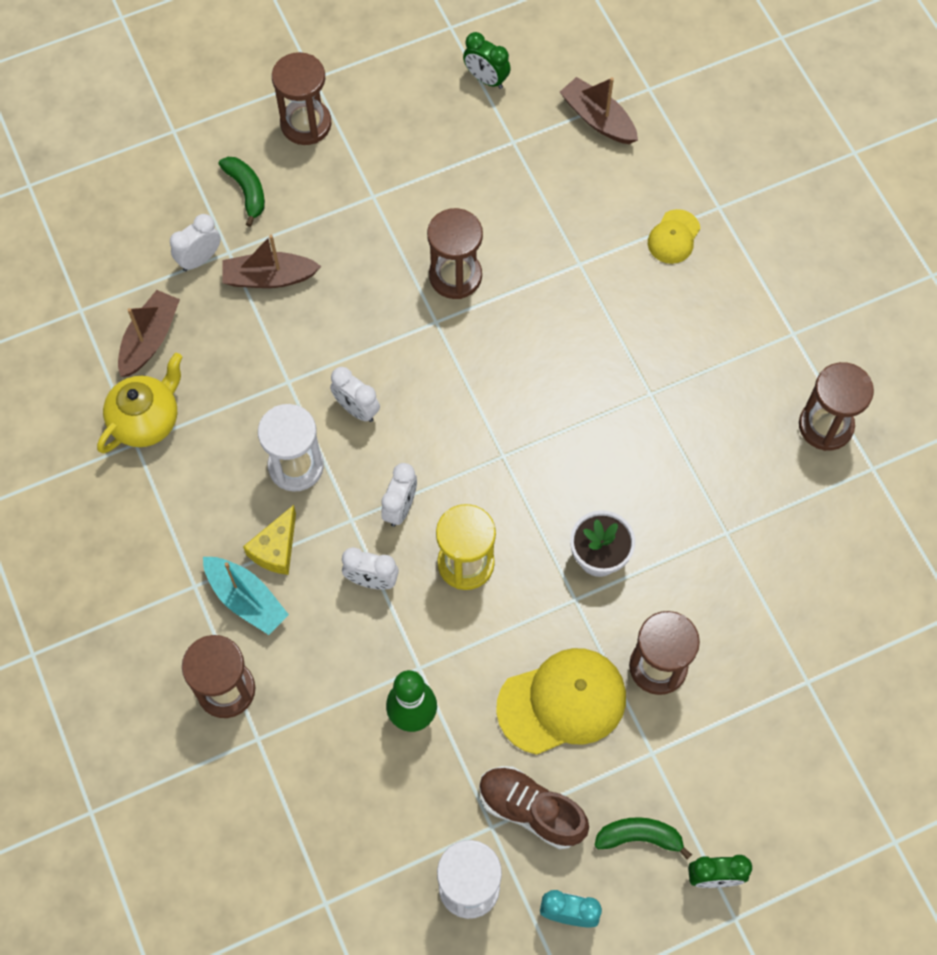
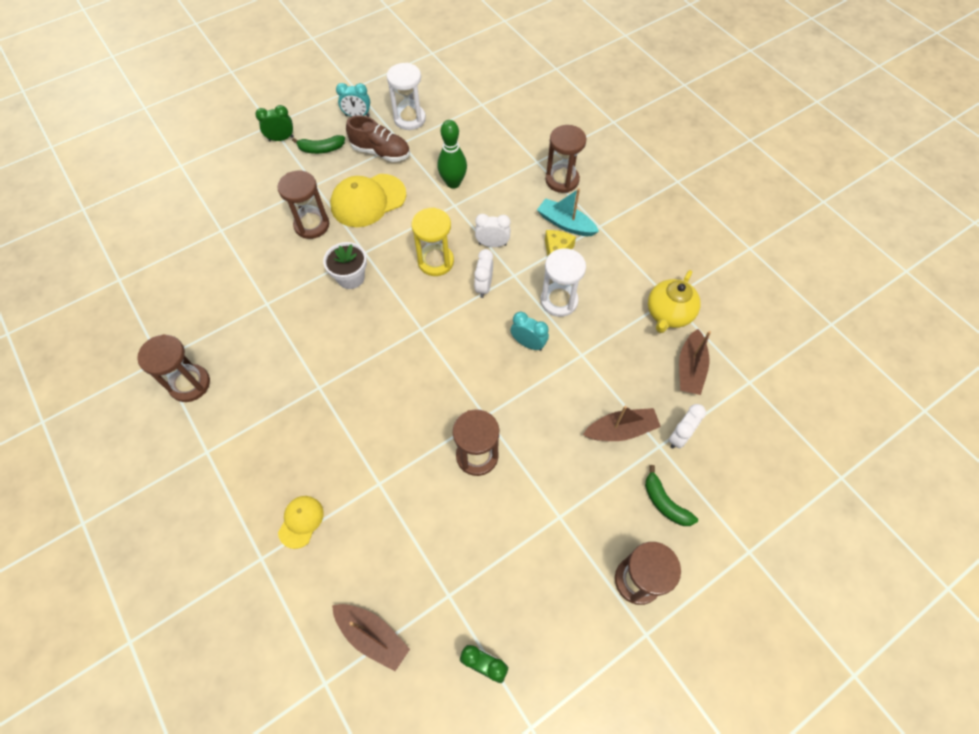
camera: 170 degrees right, 5 degrees down
white clock [330,367,380,422] -> turquoise clock [511,312,549,351]

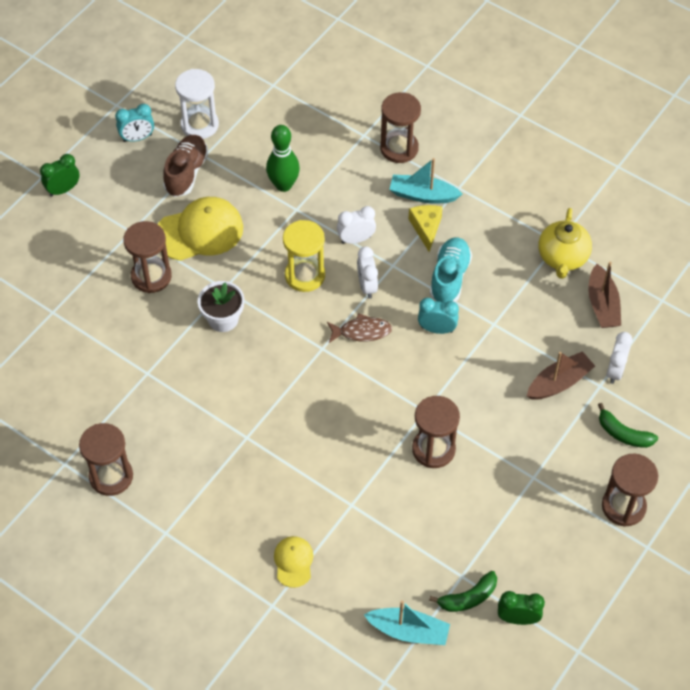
camera: 20 degrees left, 5 degrees down
green banana [292,135,345,154] -> green banana moved to [429,571,497,612]
yellow cap [330,174,406,227] -> yellow cap turned 150 degrees counterclockwise [158,197,243,261]
brown boat [332,604,410,671] -> turquoise boat [364,600,450,645]
brown shoe [346,115,410,162] -> brown shoe turned 75 degrees counterclockwise [163,135,209,197]
white hourglass [541,248,586,317] -> turquoise shoe [430,238,472,303]
none -> brown fish [327,313,392,343]

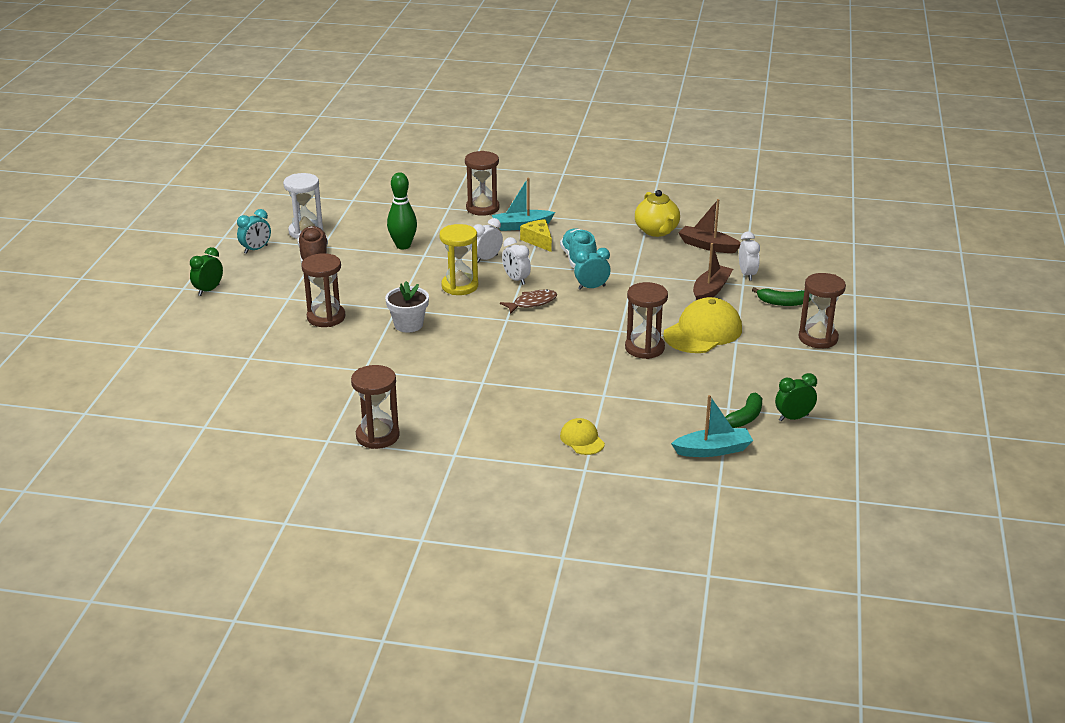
camera: 25 degrees left, 25 degrees down
yellow cap [158,197,243,261] -> yellow cap moved to [663,297,742,353]
brown boat [588,261,621,328] -> brown boat turned 150 degrees clockwise [678,199,741,253]

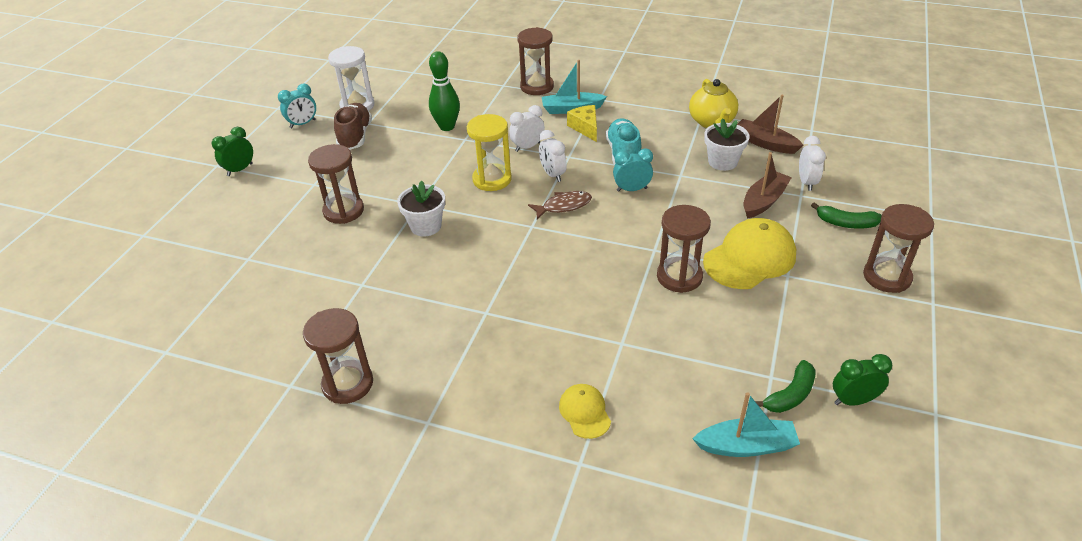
camera: 10 degrees right, 10 degrees up
none -> white flower pot [704,118,750,171]

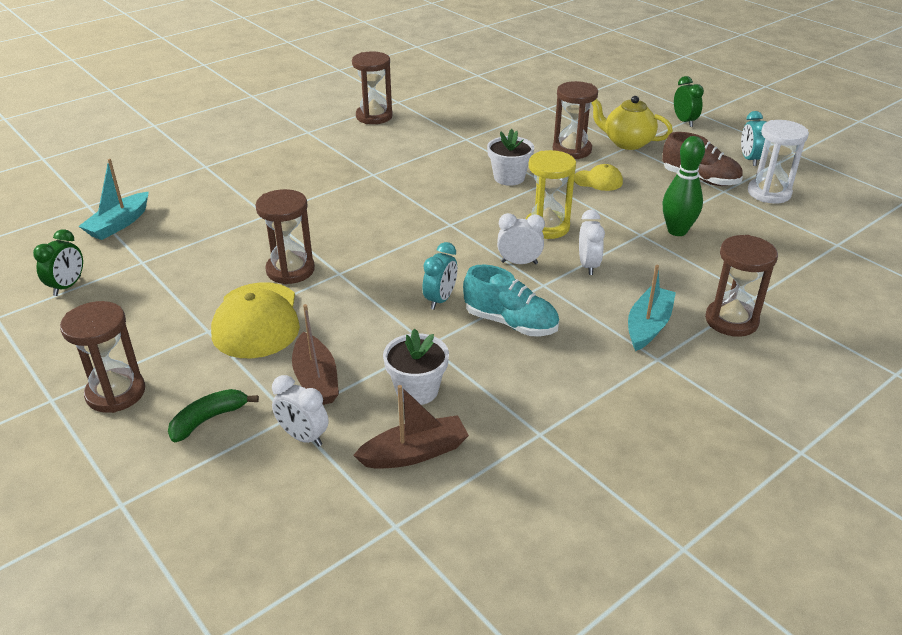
camera: 120 degrees right, 5 degrees down
brown fish [528,191,592,219] -> none
yellow cap [559,384,611,439] -> yellow cap moved to [574,164,623,191]
yellow cheese [567,105,597,142] -> none
yellow teapot [689,79,738,128] -> yellow teapot moved to [592,96,673,150]
green banana [755,360,816,413] -> none

